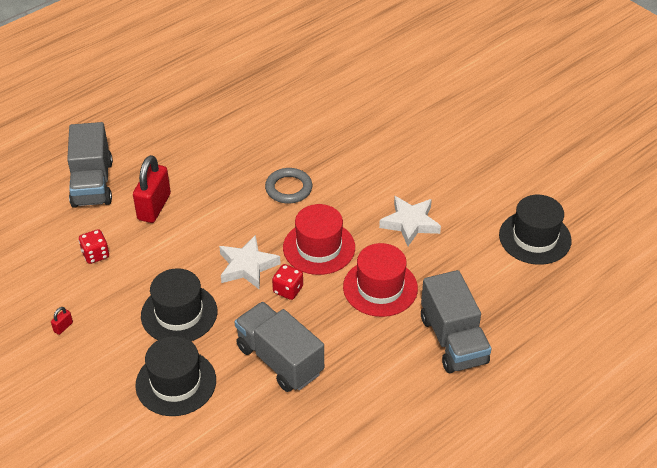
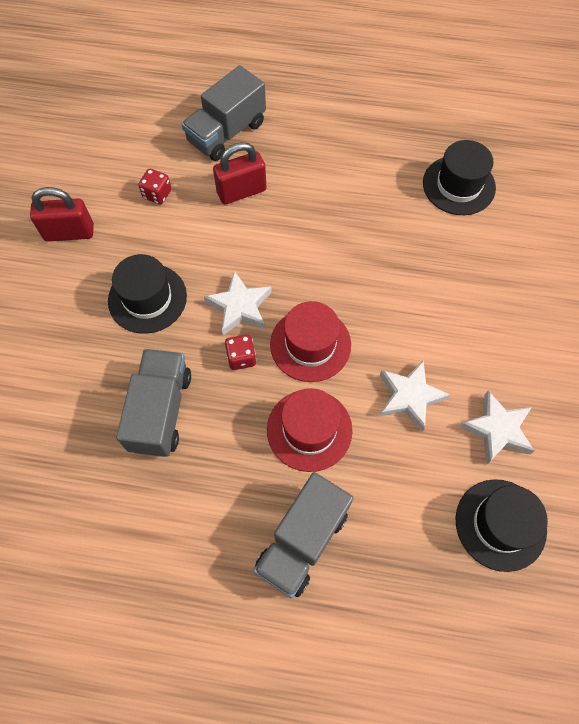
camera: 50 degrees right, 20 degrees up
red padlock [51,307,73,335] -> red padlock [30,187,94,242], size x2.46
black hat [135,336,216,416] -> black hat moved to [423,140,496,215]
grey ring [265,168,312,203] -> none
none -> white star [459,390,535,464]

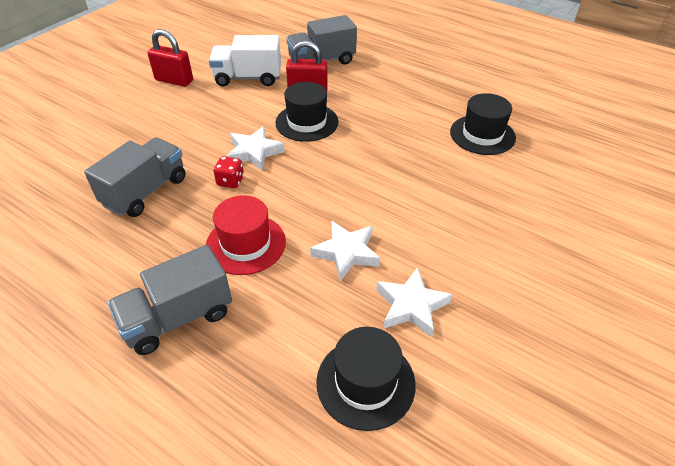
camera: 25 degrees right, 20 degrees down
black hat [108,254,187,334] -> black hat moved to [275,82,339,142]
red dice [138,169,171,204] -> white truck [209,35,281,86]
red hat [270,301,351,382] -> none

